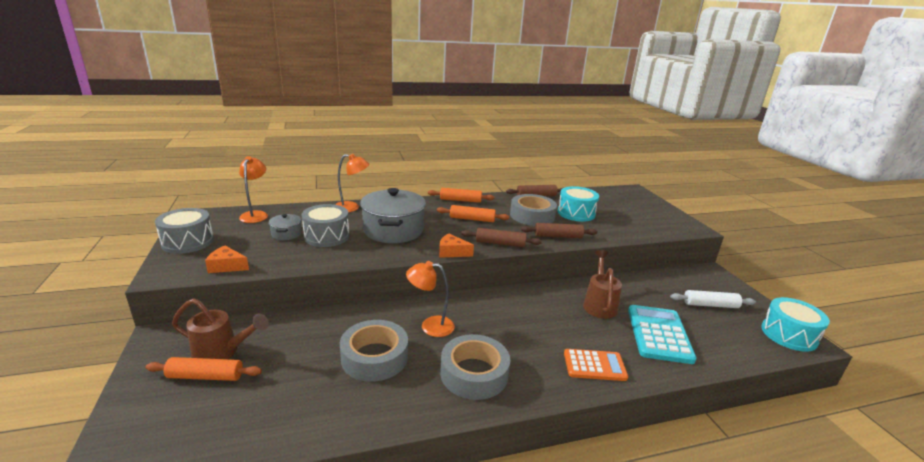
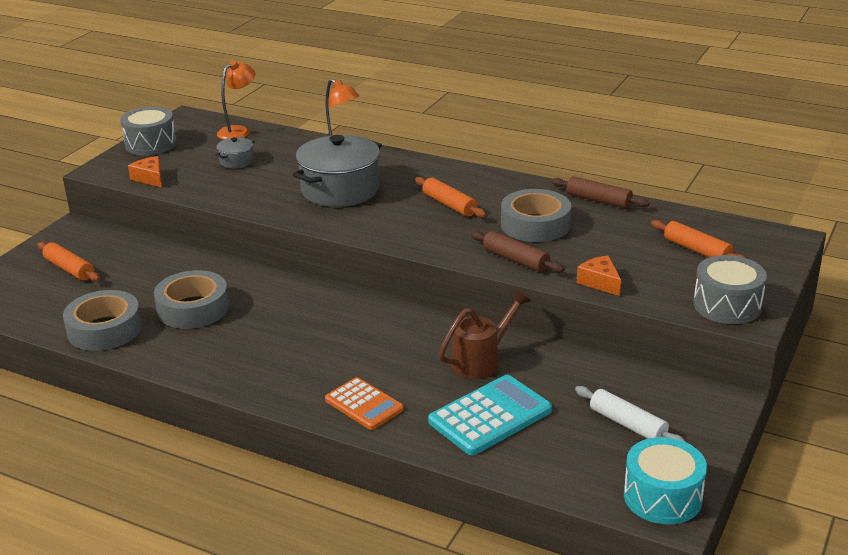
camera: 45 degrees right, 5 degrees up
brown watering can [172,298,269,359] -> none
grey drum [302,204,350,247] -> grey drum moved to [693,255,767,324]
orange lamp [406,261,455,337] -> none
orange rolling pin [428,188,495,203] -> orange rolling pin moved to [651,220,746,258]
orange cheese [439,233,474,258] -> orange cheese moved to [577,255,621,296]
grey tape [440,334,510,400] -> grey tape moved to [63,290,142,351]
brown rolling pin [461,228,542,247] -> none
turquoise drum [558,186,599,222] -> none

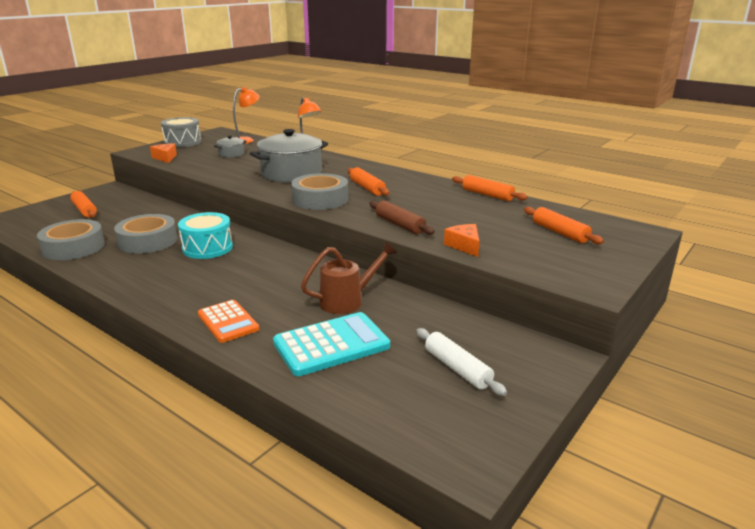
camera: 10 degrees right, 5 degrees down
grey tape [501,189,571,242] -> grey tape moved to [291,173,348,210]
brown rolling pin [551,176,650,208] -> orange rolling pin [452,175,528,201]
turquoise drum [624,437,707,524] -> turquoise drum moved to [178,212,233,259]
grey drum [693,255,767,324] -> none

